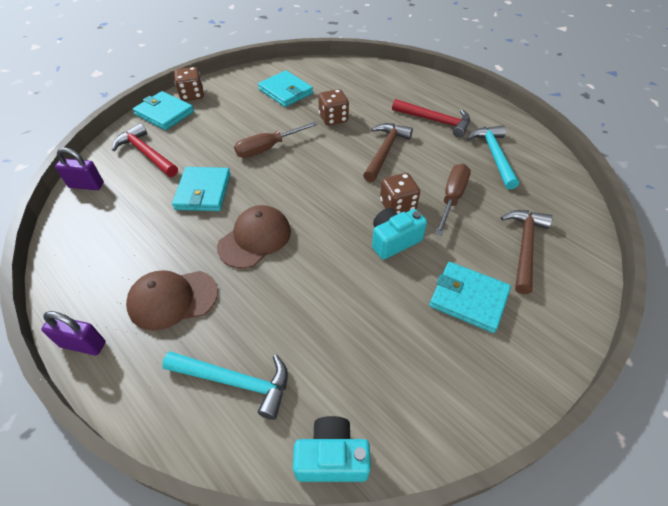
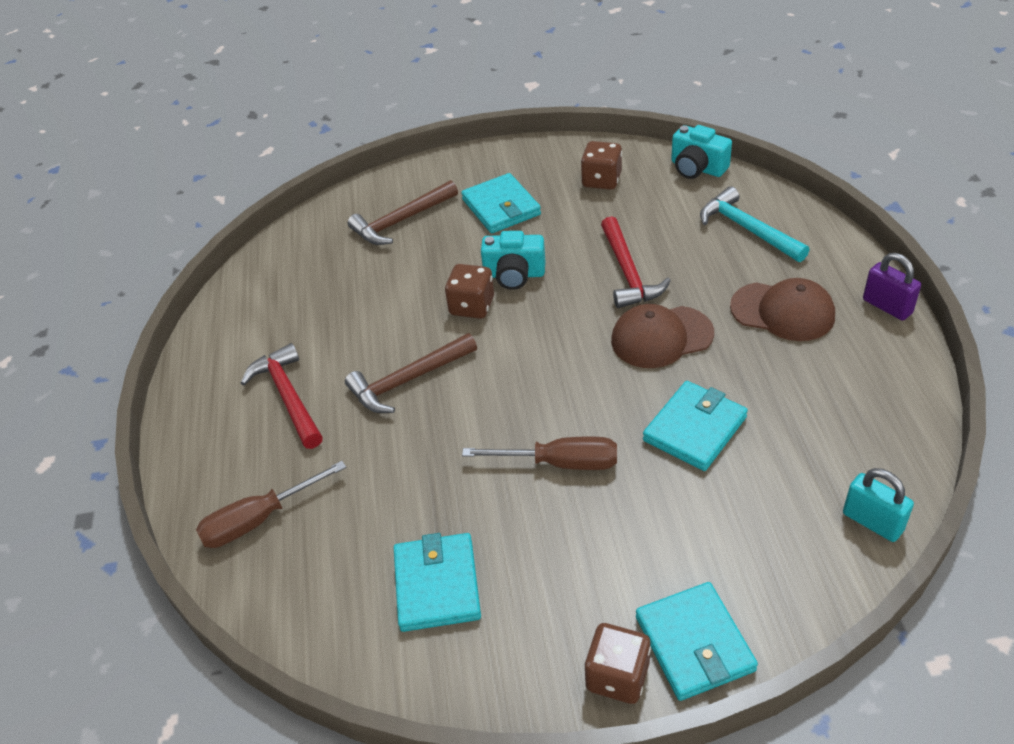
camera: 140 degrees left, 5 degrees down
purple padlock [55,148,104,190] -> turquoise padlock [843,468,914,542]
red hammer [112,123,178,177] -> red hammer moved to [601,216,671,308]
brown dice [318,89,349,126] -> brown dice moved to [581,141,622,190]
brown screwdriver [435,164,471,236] -> brown screwdriver moved to [196,461,346,548]
turquoise hammer [467,125,519,189] -> none

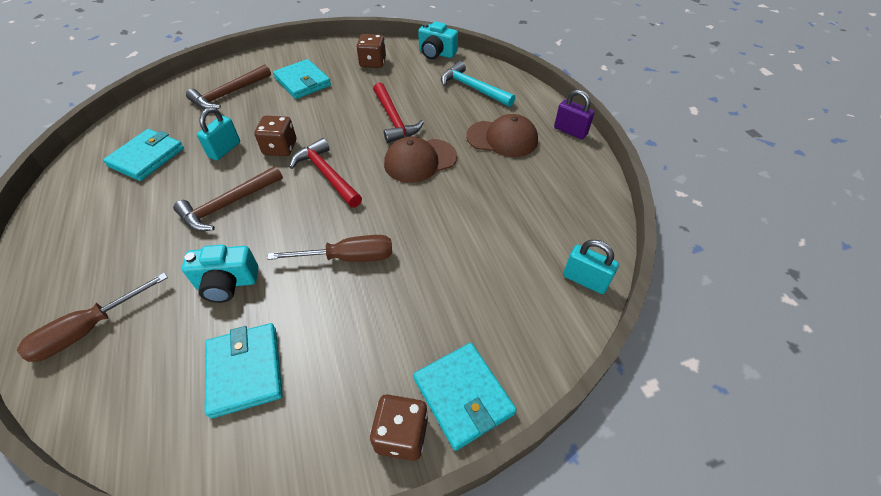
camera: 15 degrees left, 5 degrees up
red hammer [241,343,323,449] -> red hammer moved to [289,138,362,208]
turquoise camera [481,231,545,290] -> turquoise camera moved to [182,245,259,303]
turquoise wallet [643,381,748,471] -> turquoise wallet moved to [103,129,184,181]
none -> turquoise padlock [197,107,240,160]

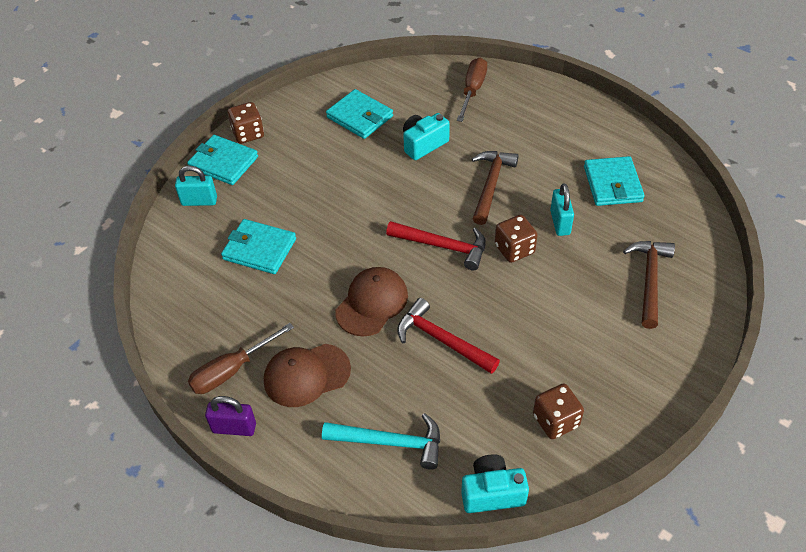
camera: 150 degrees right, 0 degrees up
brown screwdriver [267,235,392,262] -> brown screwdriver moved to [188,323,294,394]
turquoise wallet [273,59,331,99] -> turquoise wallet moved to [221,219,296,274]
turquoise padlock [563,240,619,294] -> turquoise padlock moved to [175,166,217,206]

